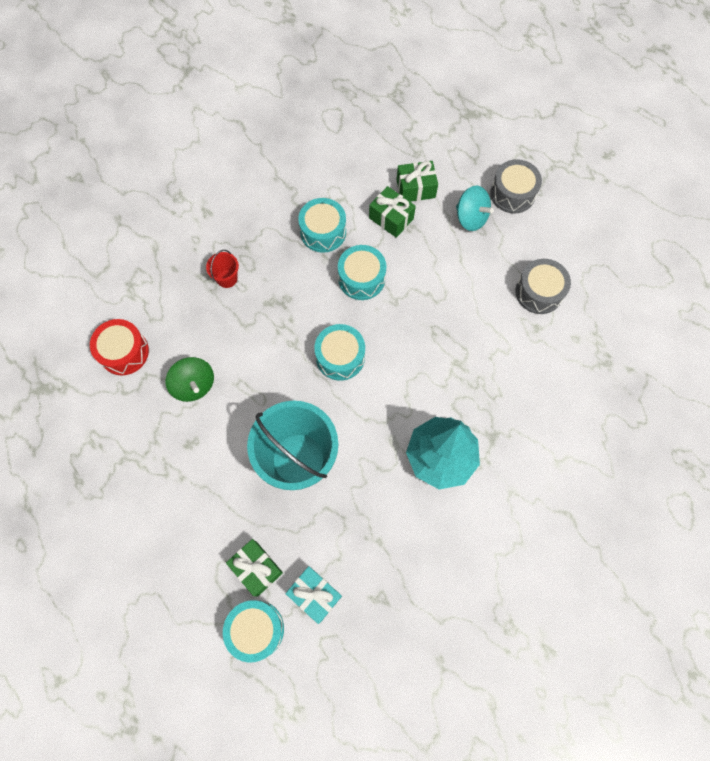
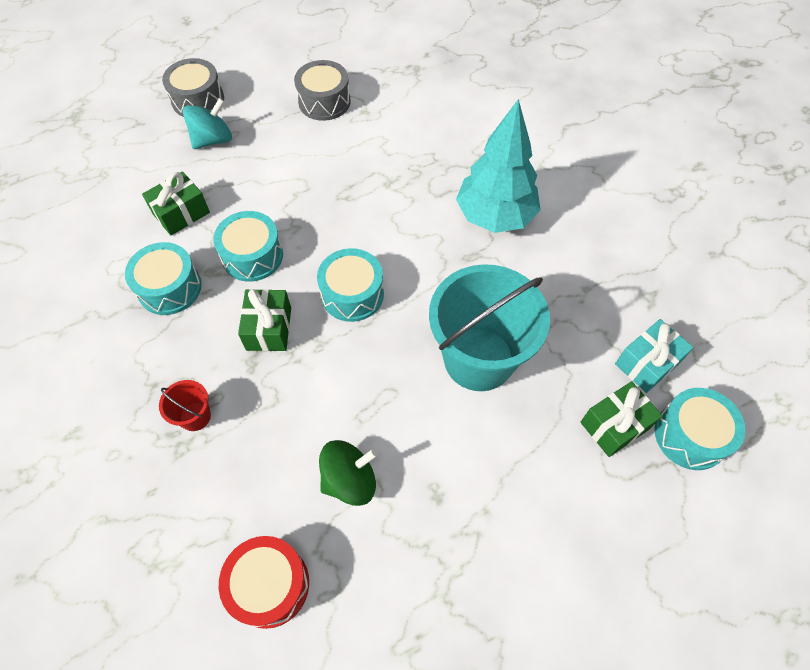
camera: 80 degrees left, 10 degrees down
green gift [396,161,438,202] -> green gift moved to [238,289,291,351]

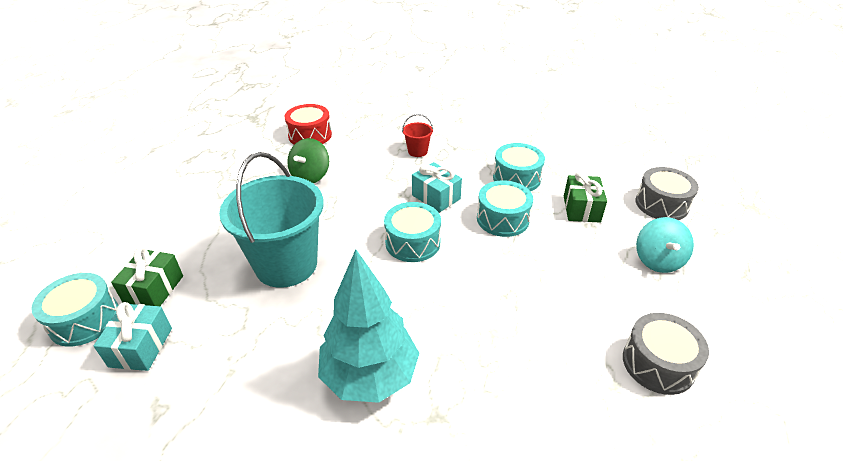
camera: 135 degrees right, 20 degrees down
grey drum [162,58,224,117] -> grey drum moved to [635,167,699,220]
green gift [238,289,291,351] -> turquoise gift [412,162,462,213]

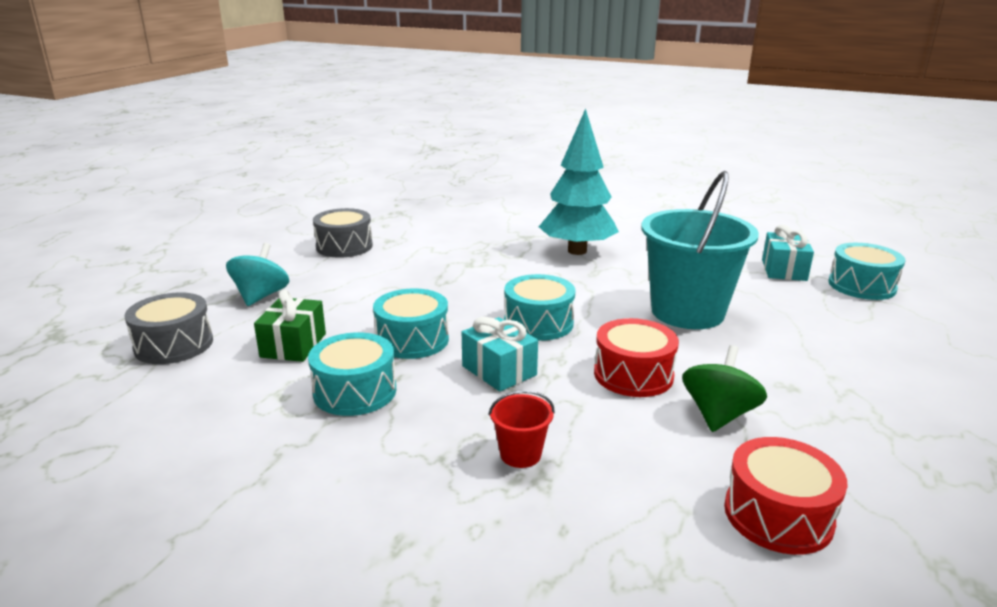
camera: 175 degrees left, 15 degrees down
green gift [111,247,183,306] -> none
none -> red drum [594,318,679,397]

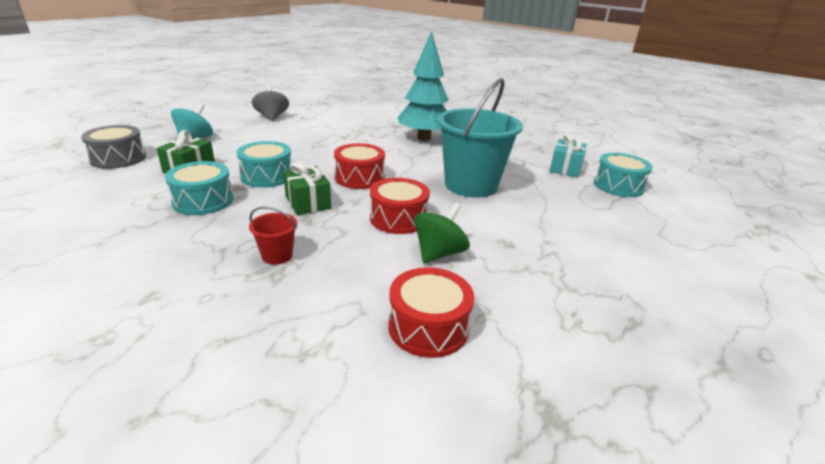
camera: 10 degrees right, 5 degrees up
grey drum [313,208,373,258] -> grey spinning top [252,86,289,121]
turquoise gift [462,317,538,392] -> green gift [283,162,331,215]
turquoise drum [504,274,576,341] -> red drum [334,143,385,189]

